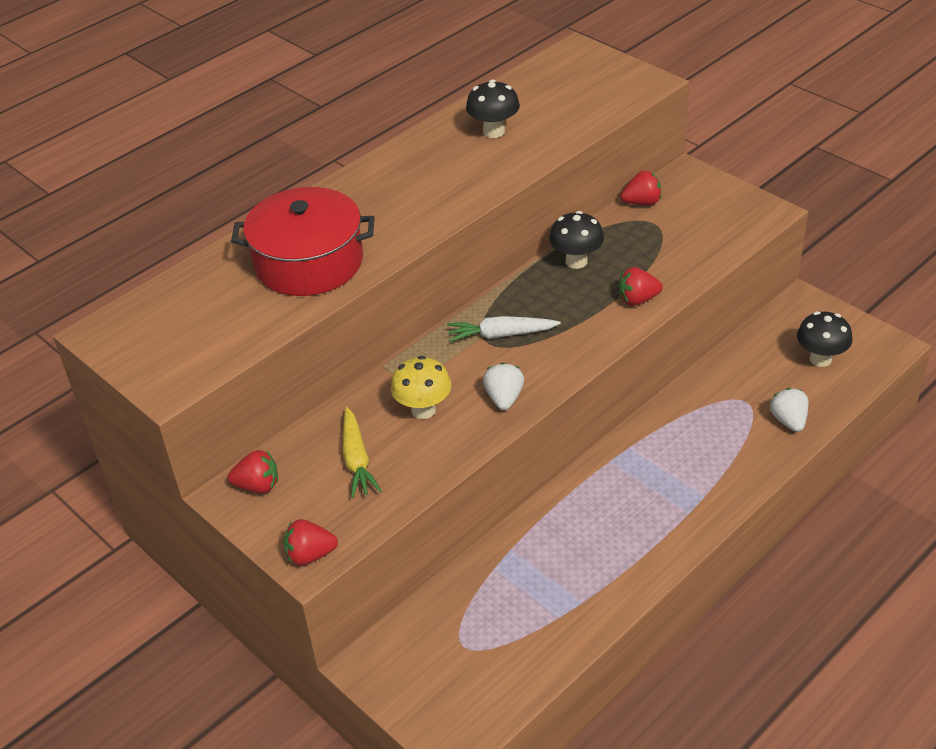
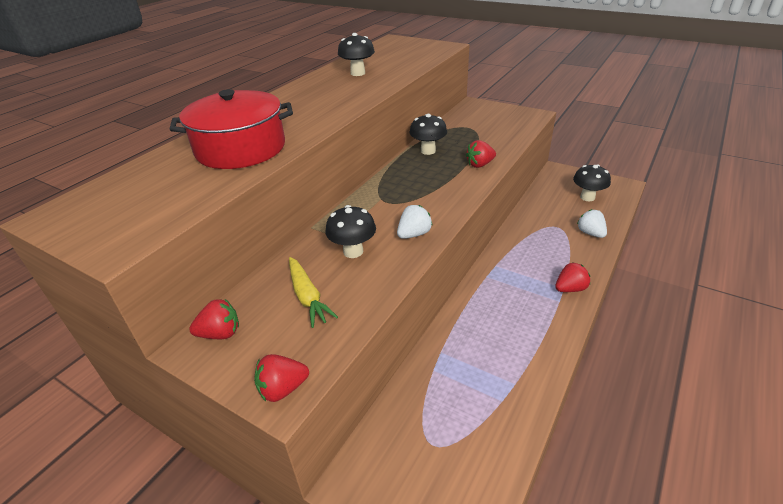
camera: 15 degrees left, 5 degrees down
yellow mushroom [391,356,452,419] -> black mushroom [326,205,376,258]
white carrot [447,316,561,342] -> none
white strawberry [483,363,524,410] -> white strawberry turned 60 degrees clockwise [397,205,433,239]
red strawberry [620,170,662,205] -> red strawberry moved to [555,262,590,292]

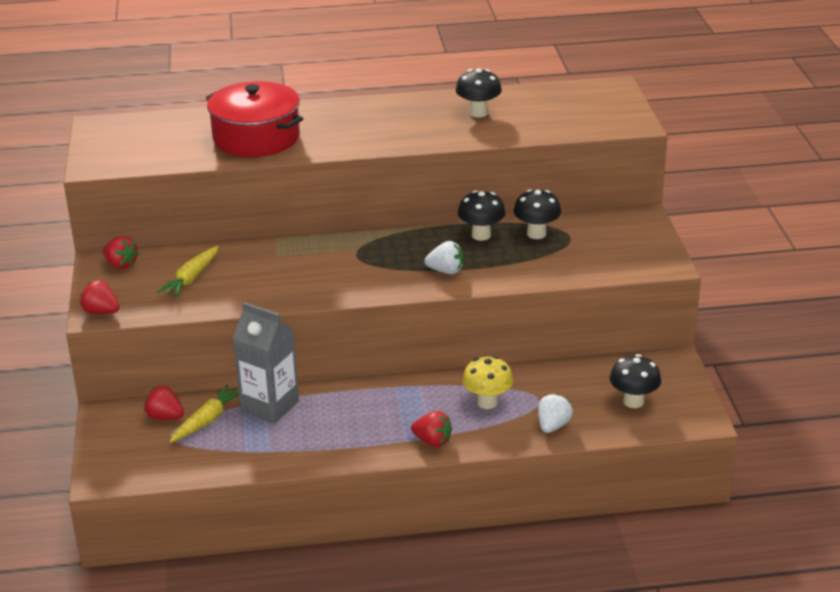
camera: 50 degrees right, 5 degrees down
black mushroom [326,205,376,258] -> black mushroom moved to [513,189,561,239]
white strawberry [397,205,433,239] -> white strawberry moved to [424,241,463,274]
red strawberry [466,140,496,168] -> red strawberry moved to [144,386,184,420]
none -> yellow carrot [169,384,239,443]
none -> grey carton [233,302,299,424]
none -> yellow mushroom [462,356,513,409]

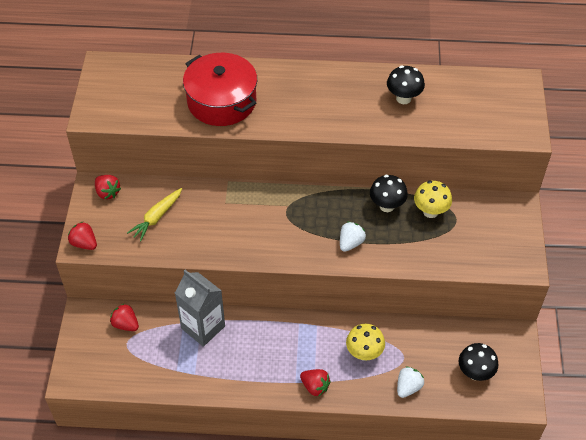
camera: 10 degrees right, 20 degrees up
yellow carrot [169,384,239,443] -> none
white strawberry [424,241,463,274] -> white strawberry turned 75 degrees counterclockwise [340,222,366,252]
black mushroom [513,189,561,239] -> yellow mushroom [414,181,452,218]

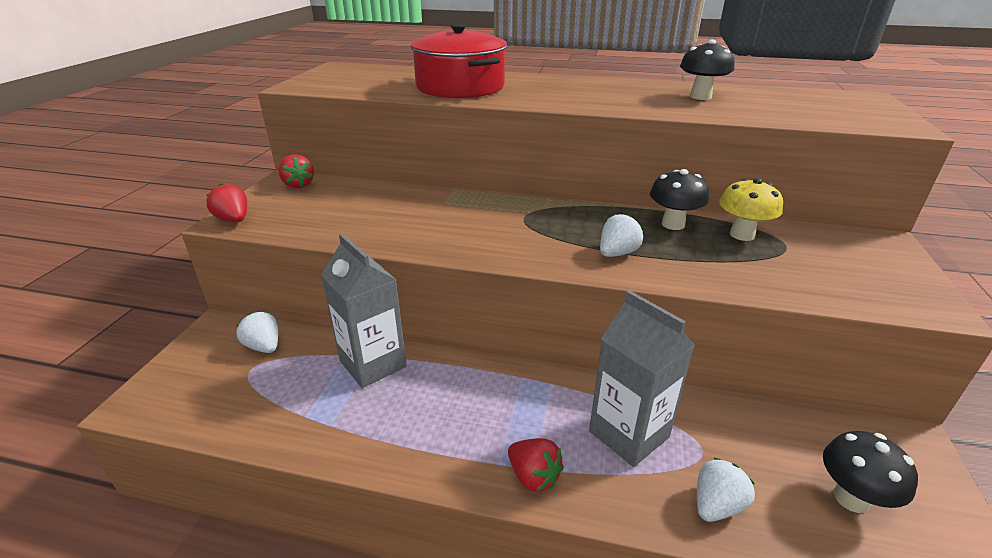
camera: 10 degrees right, 20 degrees down
red strawberry [110,303,139,331] -> white strawberry [237,312,278,353]
yellow carrot [127,188,182,242] -> none
yellow mushroom [346,324,385,361] -> grey carton [589,290,695,467]

